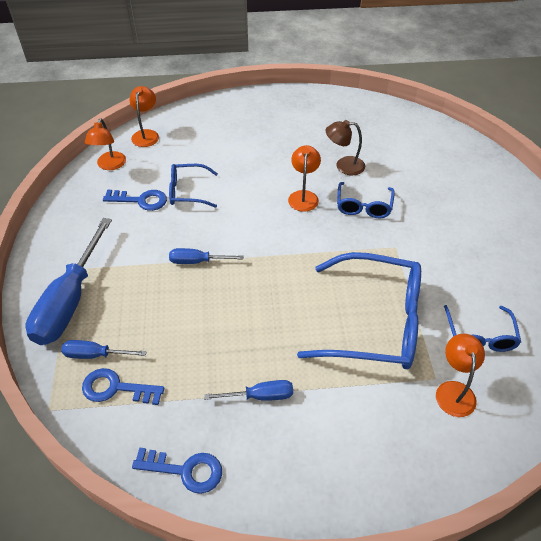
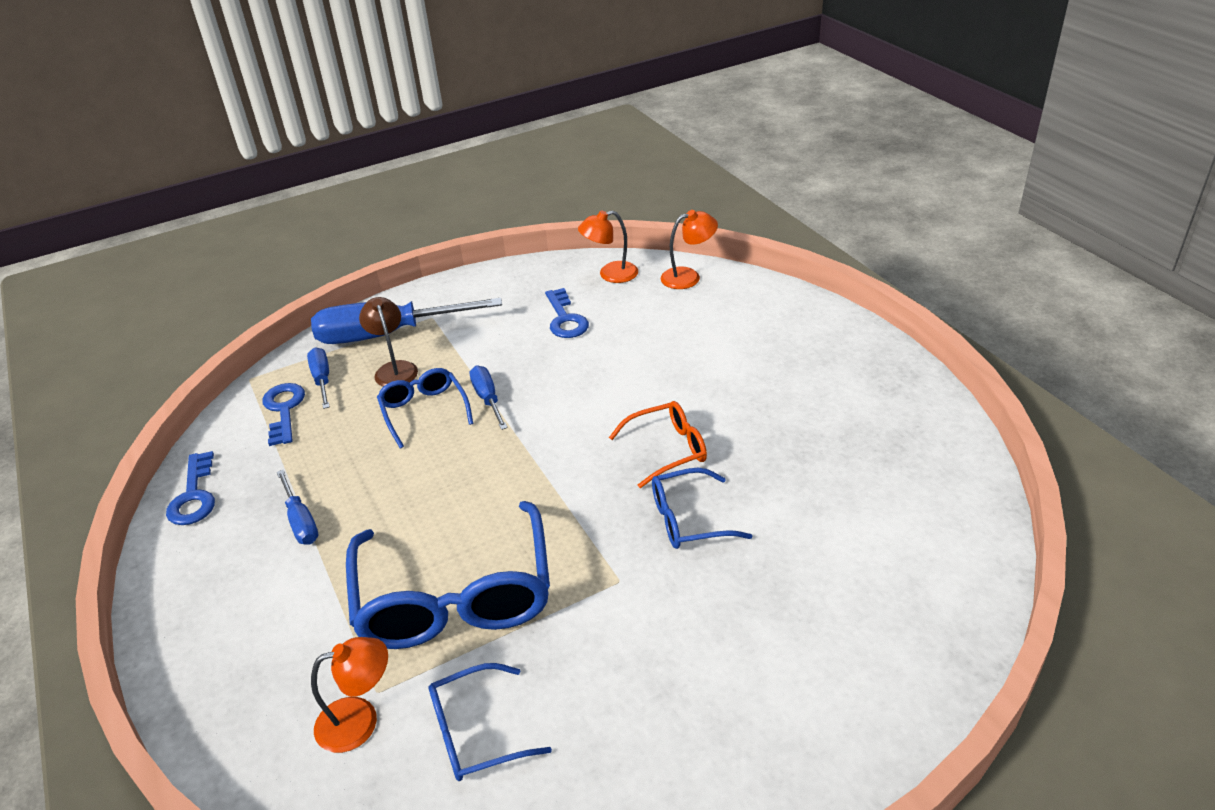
camera: 70 degrees right, 10 degrees down
blue glasses [169,164,218,208] -> blue glasses moved to [377,368,473,448]
orange lamp [288,145,321,212] -> orange glasses [609,401,707,488]
brown lamp [326,120,365,175] -> brown lamp moved to [359,297,418,387]

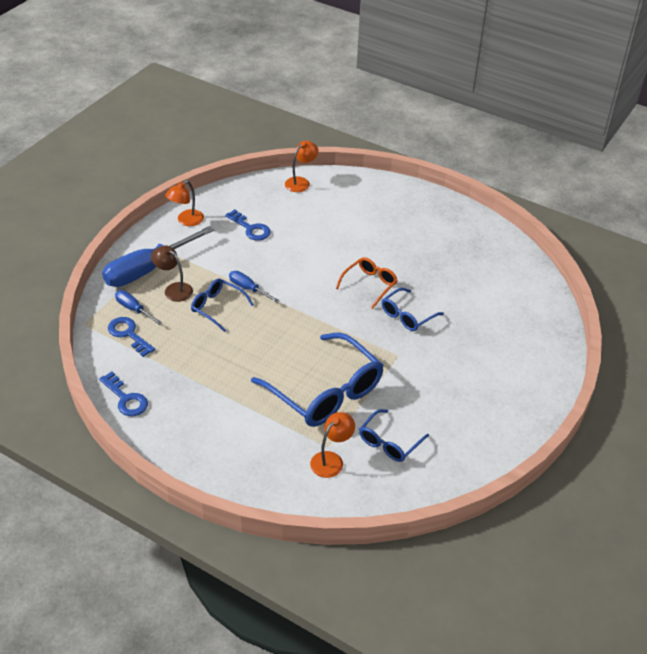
camera: 35 degrees left, 5 degrees up
blue screwdriver [277,470,319,545] -> none
orange lamp [578,210,638,283] -> orange lamp moved to [165,180,204,226]

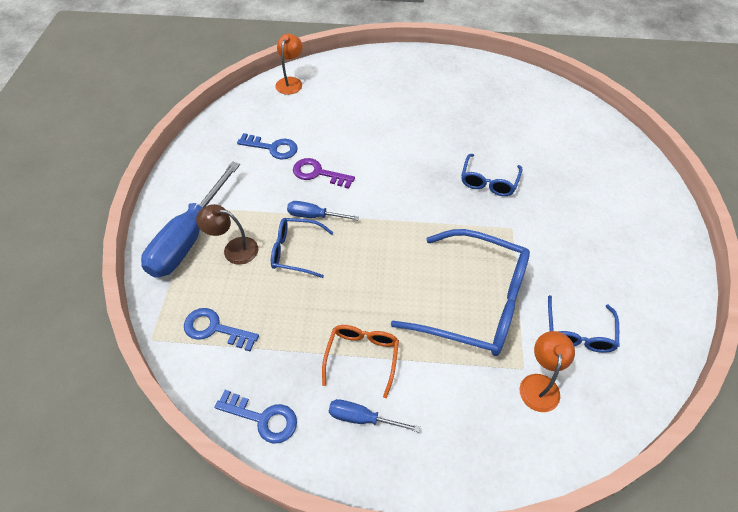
camera: 25 degrees left, 10 degrees up
blue screwdriver [115,290,162,325] -> blue screwdriver moved to [329,399,420,432]
orange lamp [165,180,204,226] -> none
orange glasses [335,257,398,309] -> orange glasses moved to [322,325,399,398]
none -> purple key [293,158,355,189]

